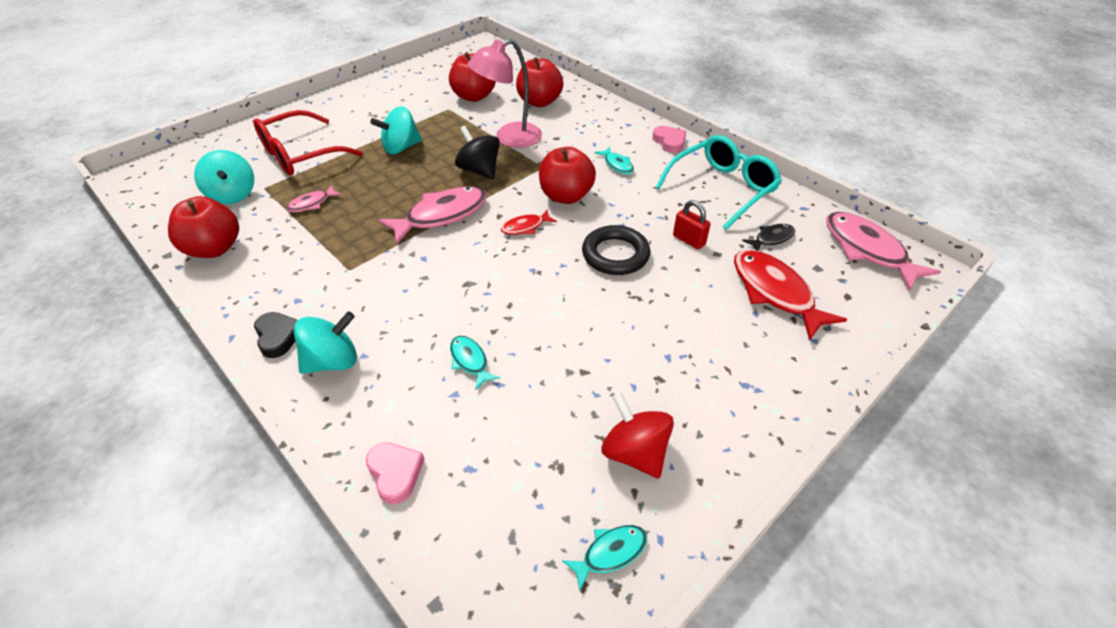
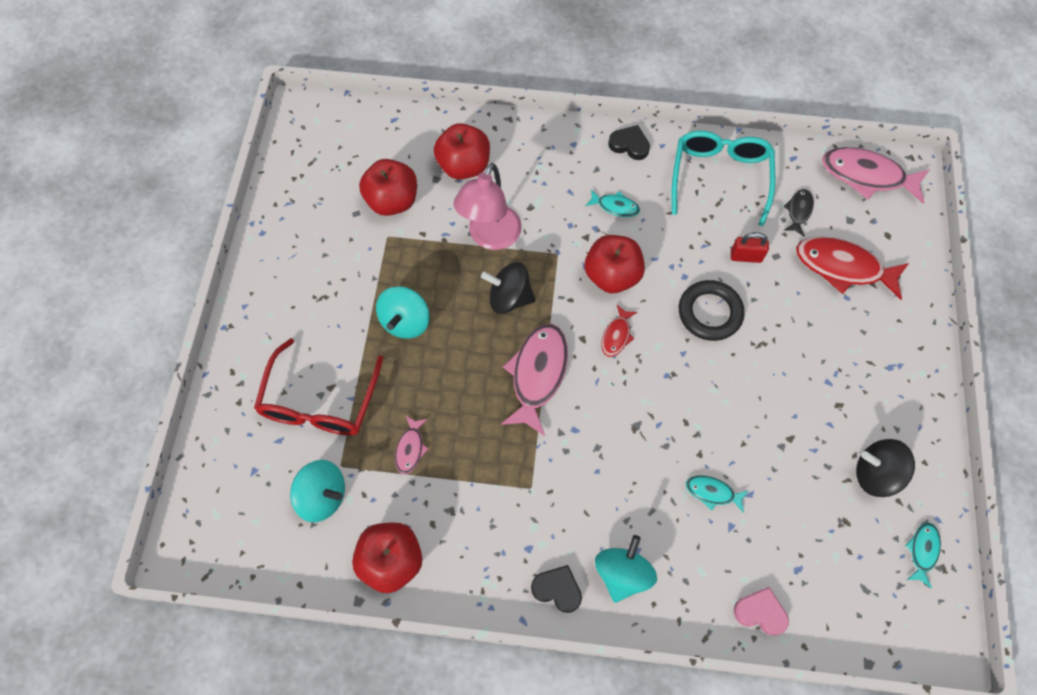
camera: 40 degrees left, 20 degrees up
red spinning top [602,393,674,478] -> black spinning top [856,439,915,497]
pink heart [652,126,686,153] -> black heart [608,125,650,160]

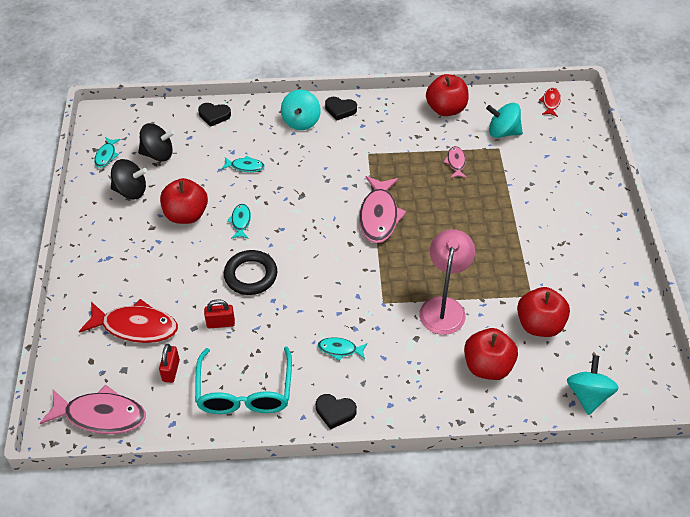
camera: 170 degrees right, 15 degrees down
red glasses [254,338,383,436] -> none
turquoise spinning top [376,286,429,338] -> turquoise spinning top moved to [567,355,619,415]
black spinning top [481,262,536,314] -> black spinning top moved to [138,123,175,161]
red apple [585,235,645,293] -> red apple moved to [160,178,208,224]
red fish [601,305,637,357] -> red fish moved to [539,88,561,117]
pink heart [734,587,789,635] -> black heart [198,103,231,127]
black fish [783,189,814,236] -> red padlock [159,344,180,383]
none -> turquoise fish [227,204,251,239]

